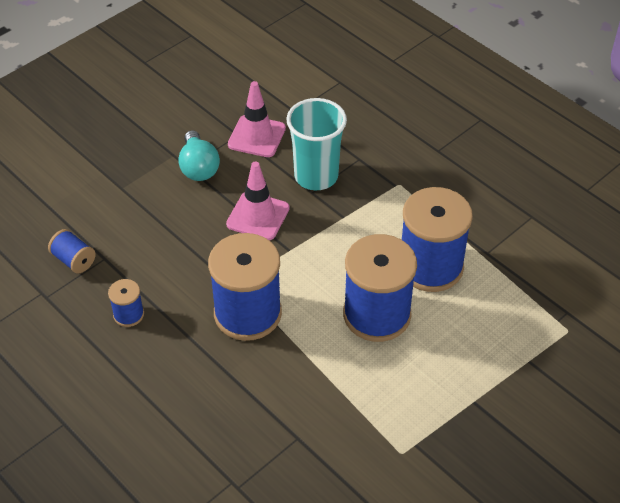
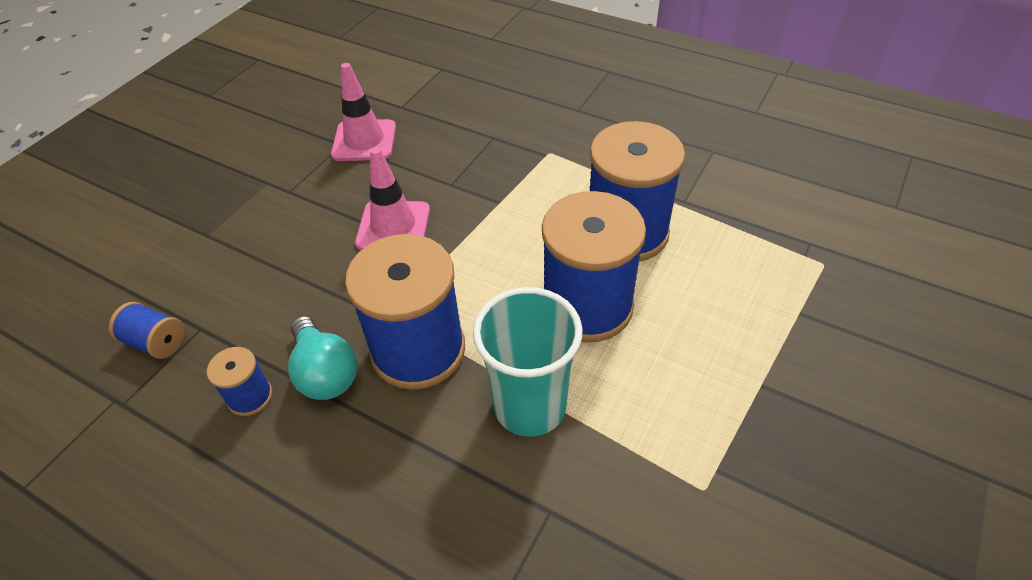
camera: 15 degrees left, 0 degrees up
turquoise light bulb [178,130,220,181] -> turquoise light bulb moved to [288,316,357,400]
turquoise cup [286,98,347,190] -> turquoise cup moved to [473,287,583,437]

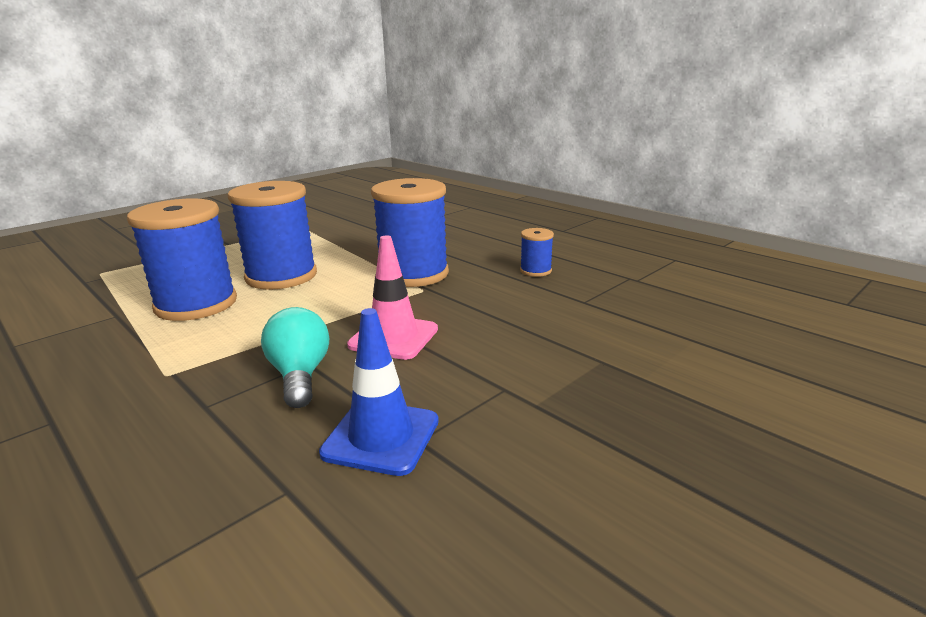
camera: 165 degrees left, 25 degrees down
blue spool [109,302,184,359] -> none
turquoise light bulb [288,316,357,400] -> turquoise light bulb moved to [261,307,329,408]
pink traffic cone [331,63,396,161] -> blue traffic cone [319,308,439,476]
turquoise cup [473,287,583,437] -> none

